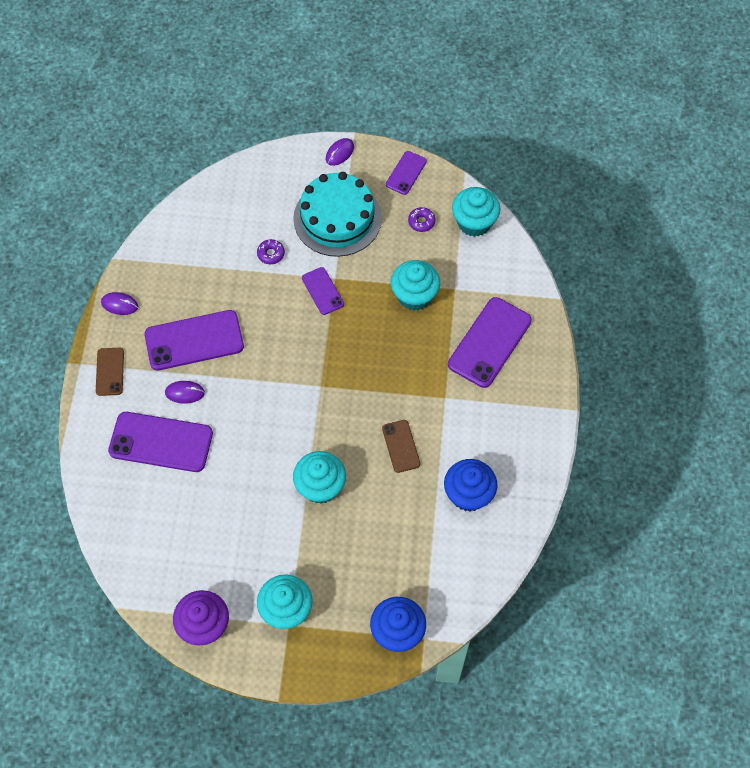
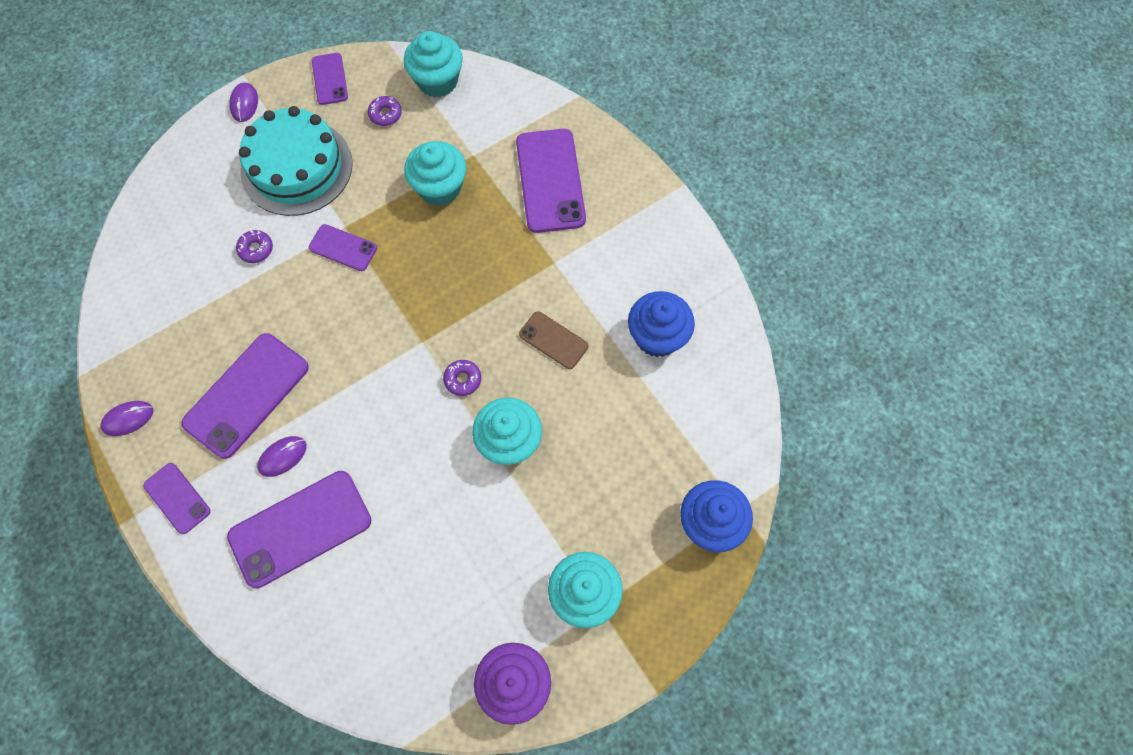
camera: 40 degrees left, 5 degrees up
brown phone [96,348,124,396] -> purple phone [143,463,211,534]
none -> purple donut [443,360,481,396]

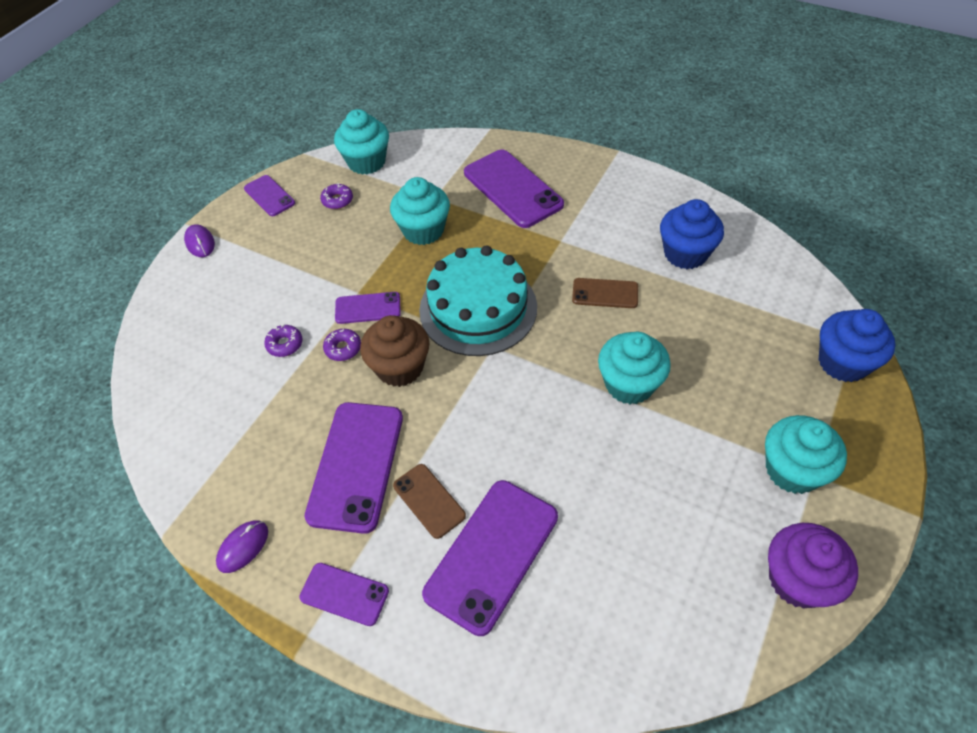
camera: 25 degrees left, 15 degrees down
turquoise cake [239,106,353,216] -> turquoise cake moved to [419,246,537,356]
purple mouse [257,436,307,477] -> brown phone [393,464,466,539]
purple donut [443,360,481,396] -> purple donut moved to [323,329,361,361]
none -> brown cupcake [360,315,429,387]

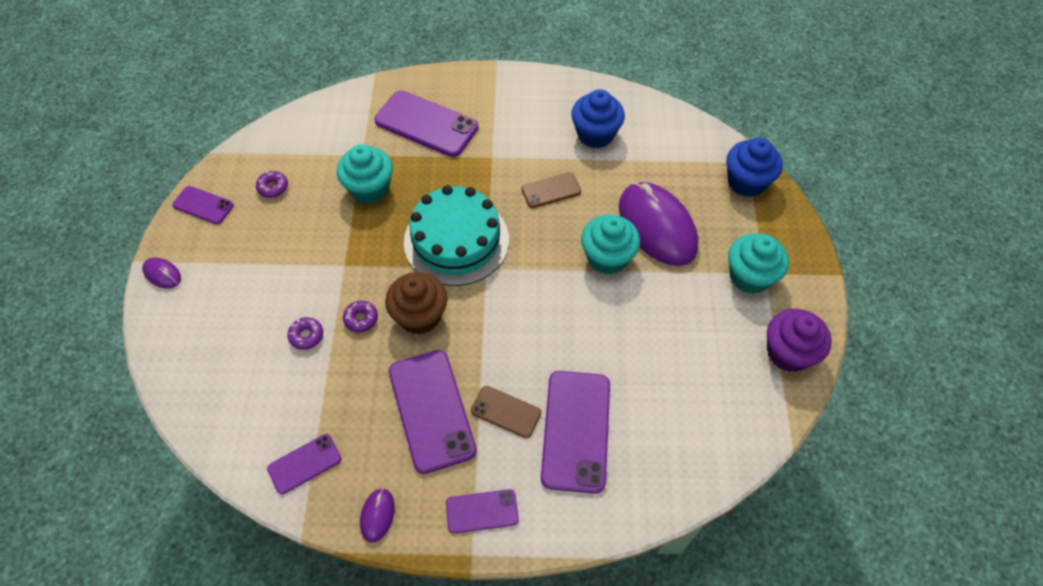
camera: 30 degrees left, 5 degrees up
turquoise cupcake [334,109,389,175] -> none
purple phone [335,292,401,324] -> purple phone moved to [267,434,342,494]
none -> purple mouse [619,182,698,266]

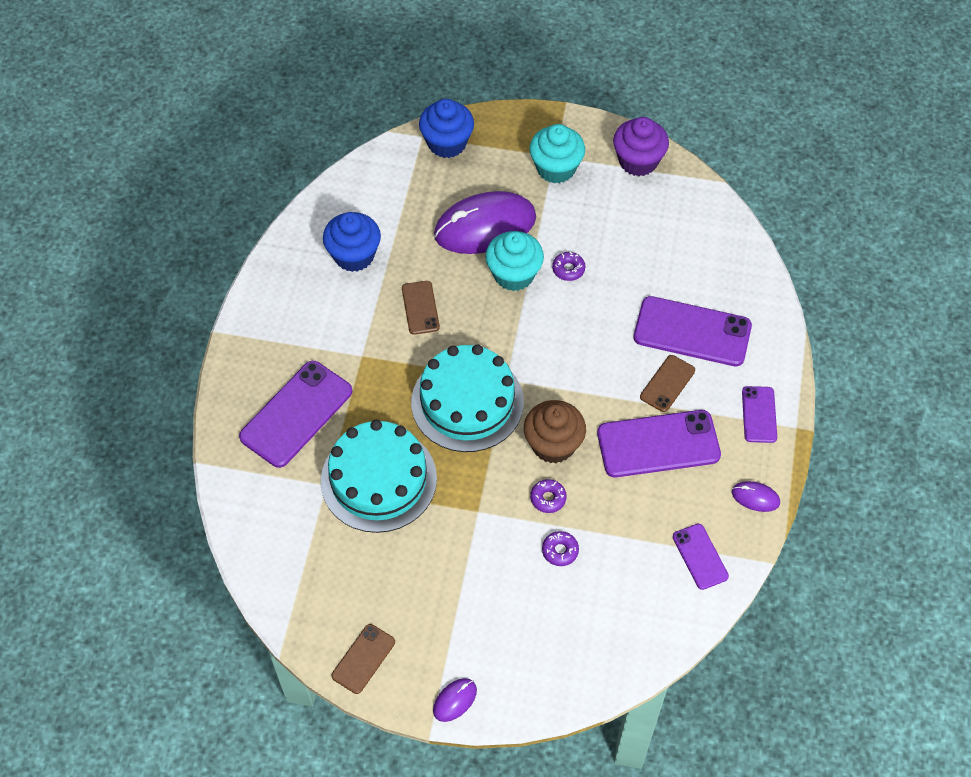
camera: 80 degrees left, 0 degrees up
purple phone [172,186,234,224] -> brown phone [332,624,395,694]
purple donut [256,171,288,198] -> purple donut moved to [552,252,585,281]
turquoise cupcake [337,144,393,204] -> turquoise cake [321,420,437,533]

